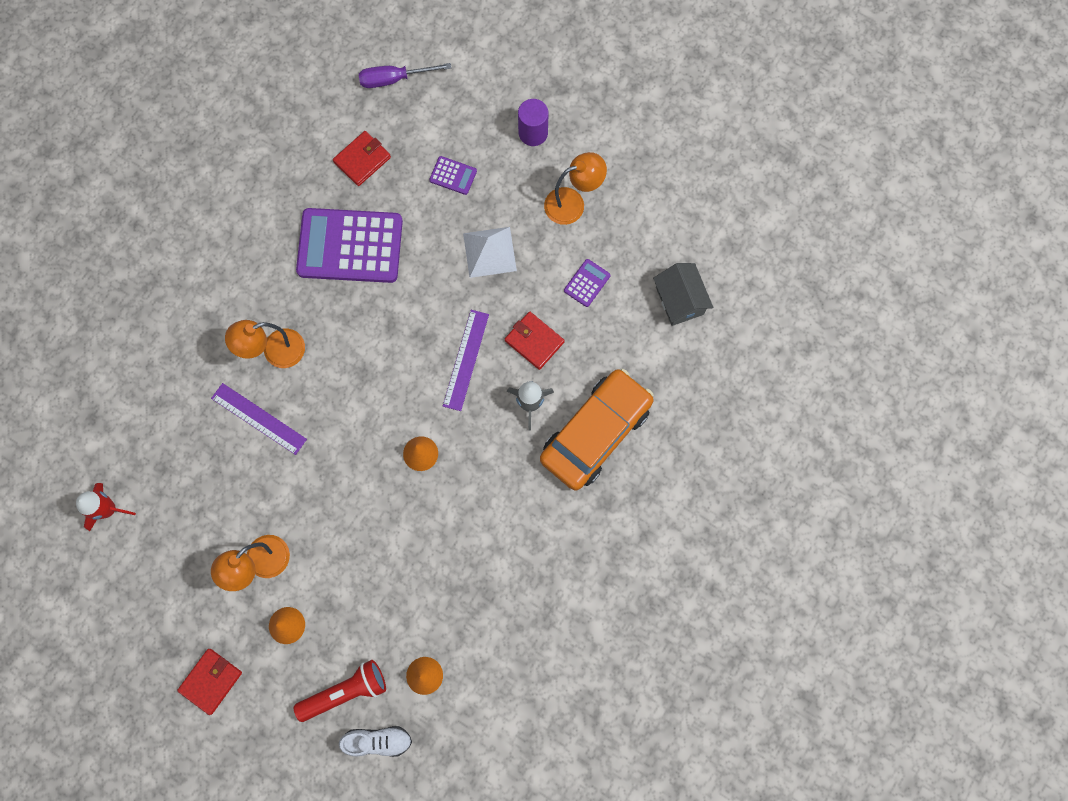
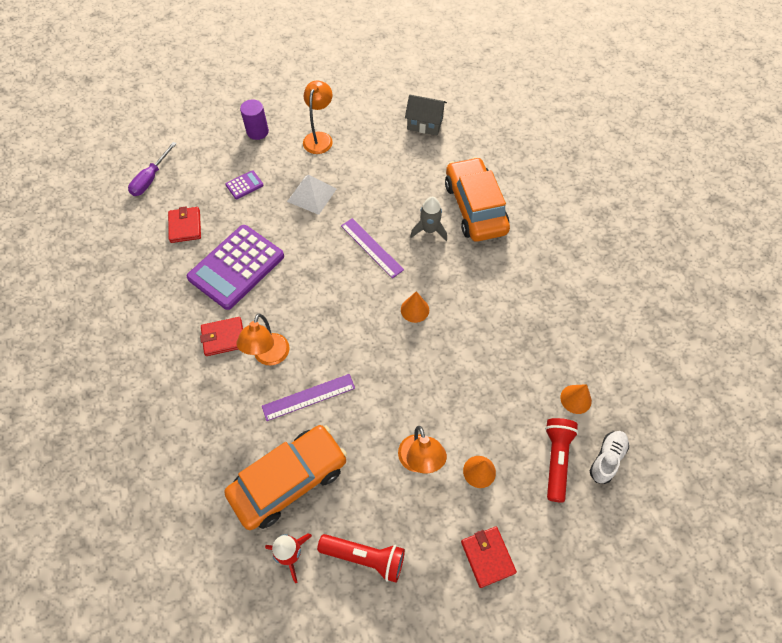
camera: 55 degrees left, 15 degrees down
red wallet [505,311,565,370] -> red wallet moved to [200,317,243,356]
purple calculator [564,259,611,307] -> none
none -> orange car [224,425,347,530]
none -> red flashlight [317,534,405,583]

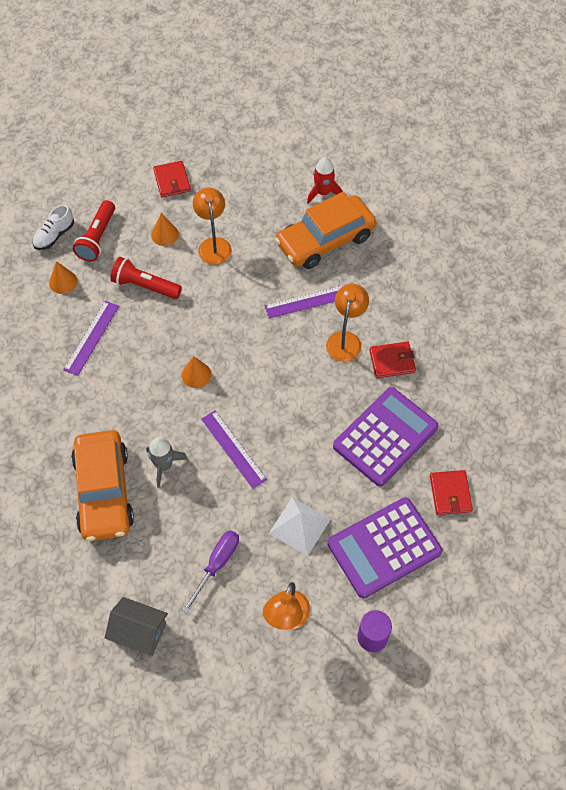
camera: 175 degrees left, 0 degrees up
purple screwdriver [128,142,177,196] -> purple screwdriver moved to [182,530,239,613]
purple calculator [225,170,264,199] -> purple calculator [327,497,442,598], size x2.40
red flashlight [317,534,405,583] -> red flashlight moved to [110,257,182,299]
none -> purple ruler [64,301,119,376]

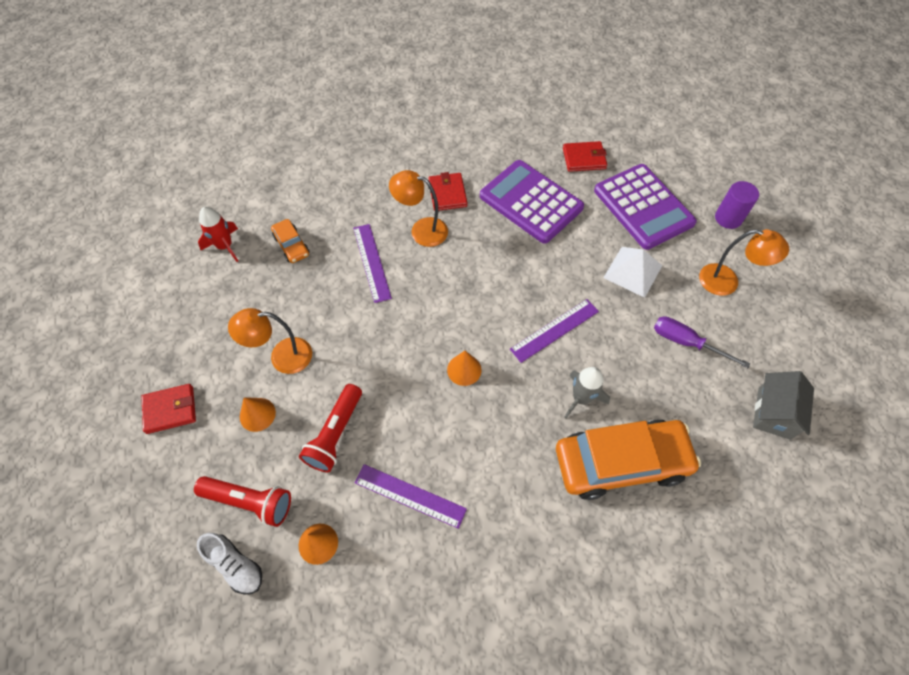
camera: 90 degrees left, 0 degrees up
orange car [275,192,376,269] -> orange car [271,219,309,263], size x0.46

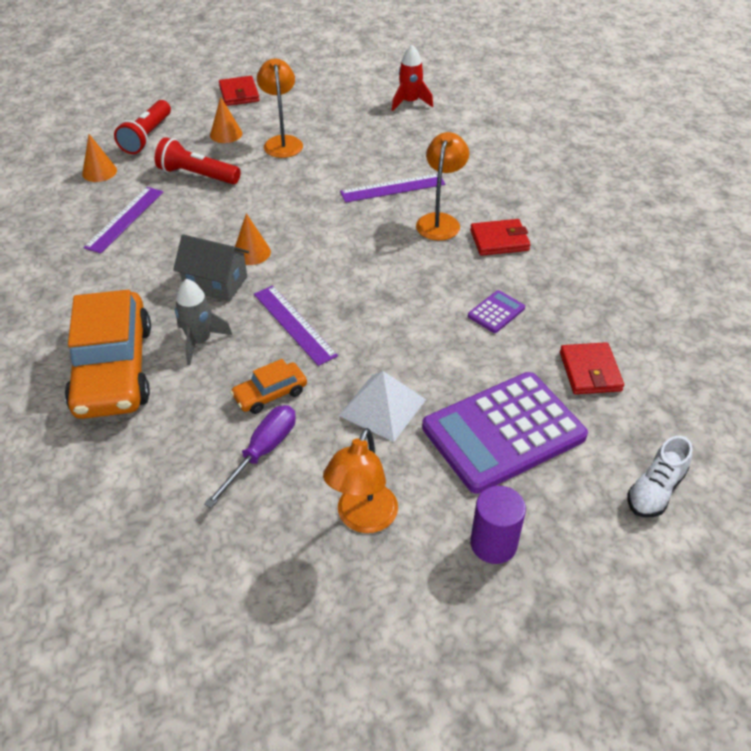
camera: 90 degrees right, 15 degrees down
white shoe [197,533,262,594] -> white shoe moved to [628,436,693,517]
orange car [271,219,309,263] -> orange car moved to [230,359,307,414]
purple calculator [480,160,584,244] -> purple calculator [468,290,525,333], size x0.42
grey house [753,371,814,440] -> grey house moved to [173,234,249,302]

